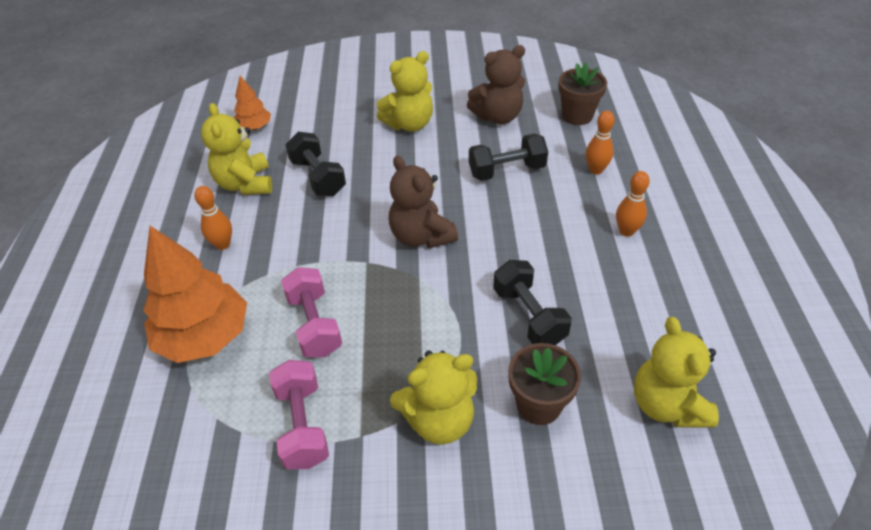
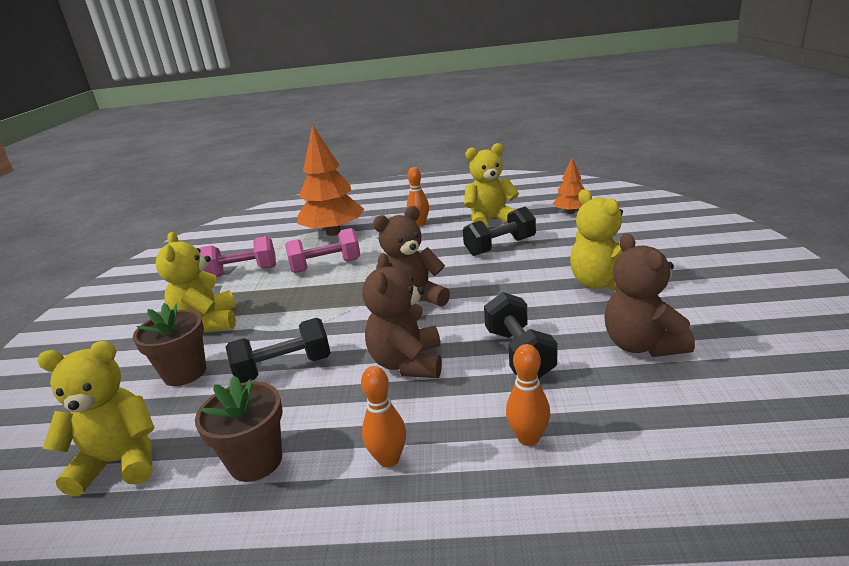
camera: 95 degrees right, 20 degrees down
brown flower pot [558,62,607,125] -> brown flower pot moved to [195,376,283,482]
none -> brown teddy bear [362,253,442,378]

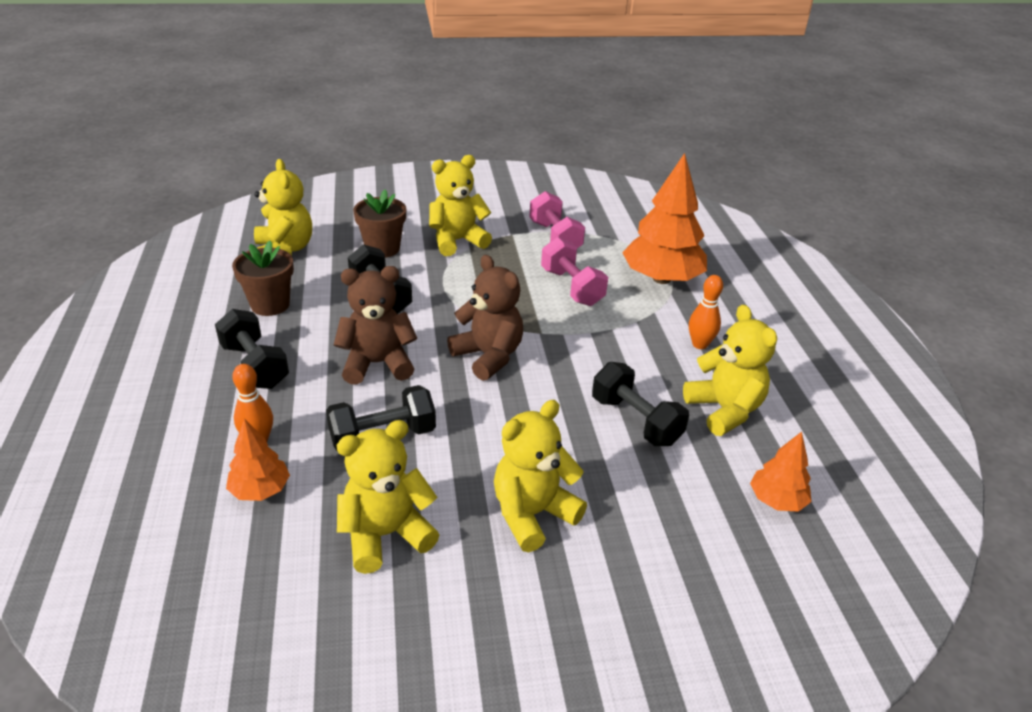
camera: 75 degrees right, 10 degrees up
orange bowling pin [361,366,406,468] -> black dumbbell [215,309,289,389]
brown teddy bear [604,233,695,357] -> yellow teddy bear [337,420,439,574]
none -> orange tree [226,419,290,501]

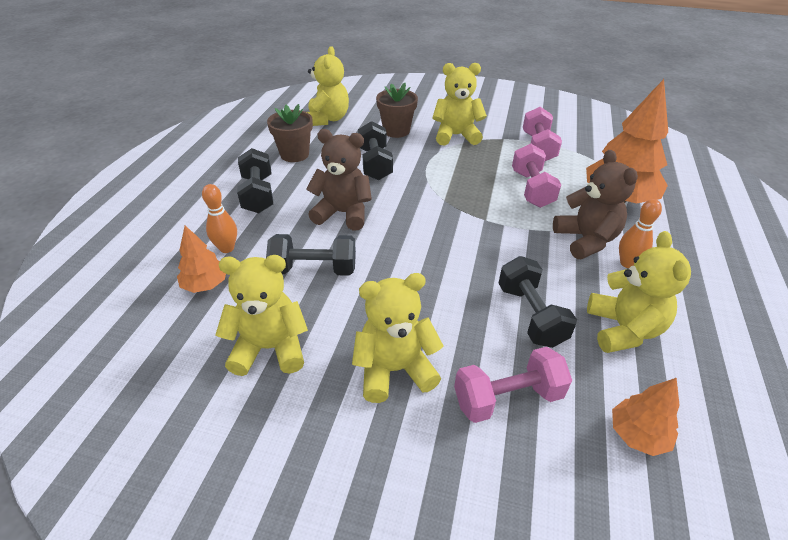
camera: 25 degrees right, 5 degrees up
brown teddy bear [447,255,523,381] -> brown teddy bear moved to [553,150,638,259]
none -> pink dumbbell [454,347,572,423]

